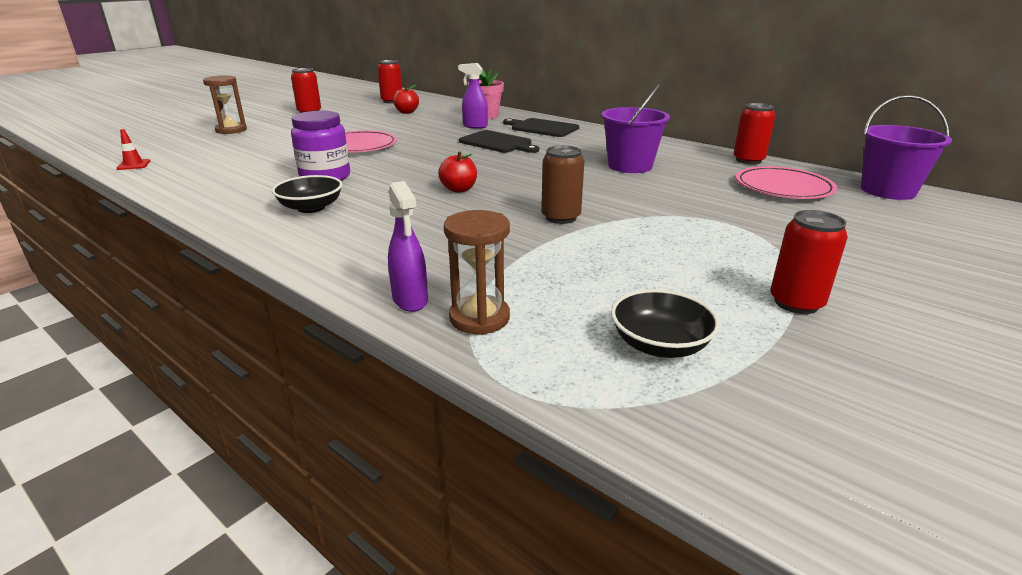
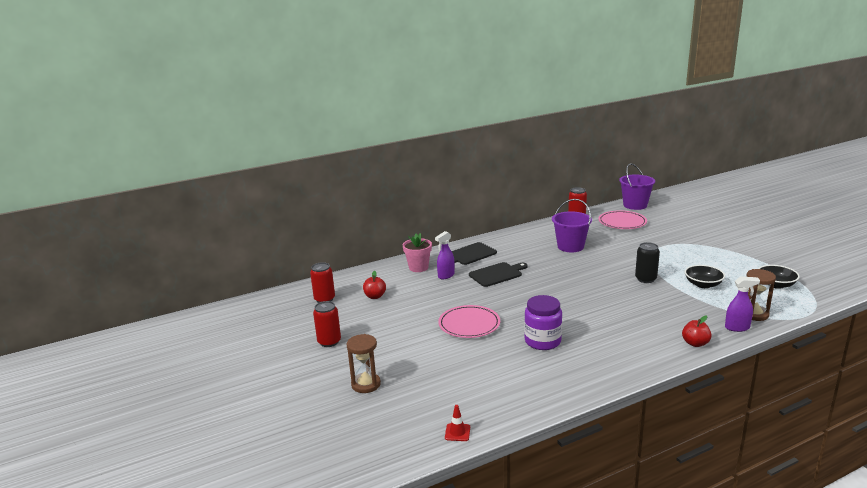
camera: 65 degrees left, 5 degrees down
black bowl [272,175,343,213] -> black bowl moved to [685,265,725,288]
red apple [438,151,477,193] -> red apple moved to [682,315,712,347]
brown can [541,145,584,224] -> black can [635,242,660,283]
red can [770,210,848,314] -> none

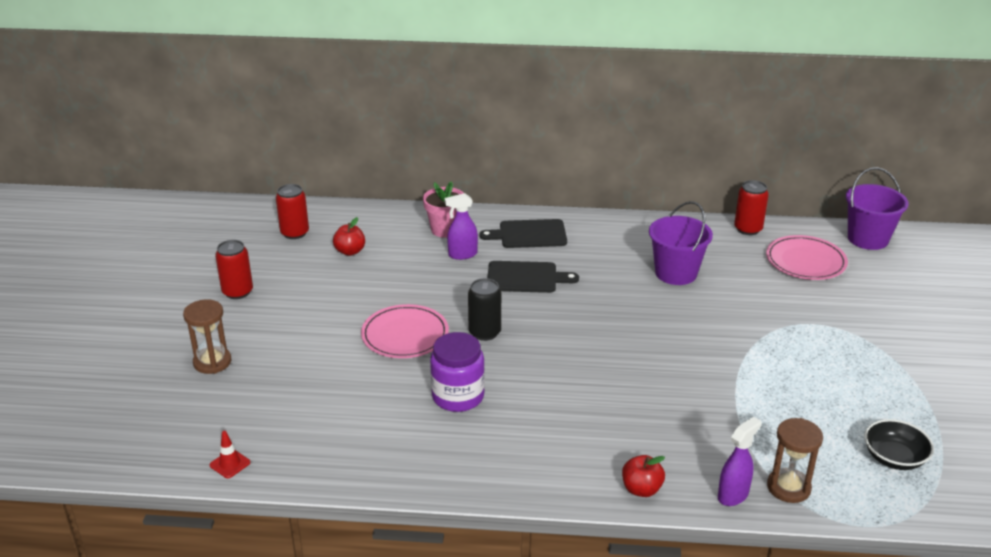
camera: 30 degrees right, 10 degrees up
black can [635,242,660,283] -> black can moved to [468,278,501,341]
black bowl [685,265,725,288] -> none
purple spray bottle [725,276,760,332] -> purple spray bottle turned 75 degrees counterclockwise [718,416,762,506]

